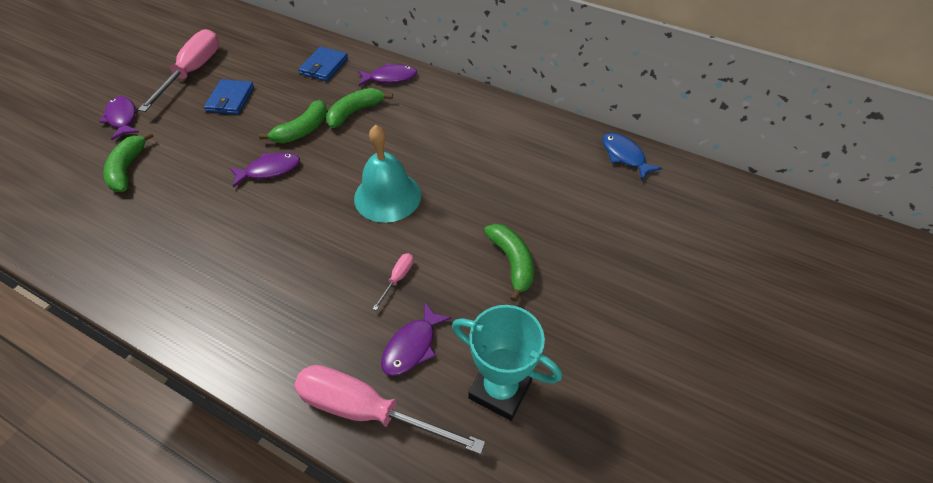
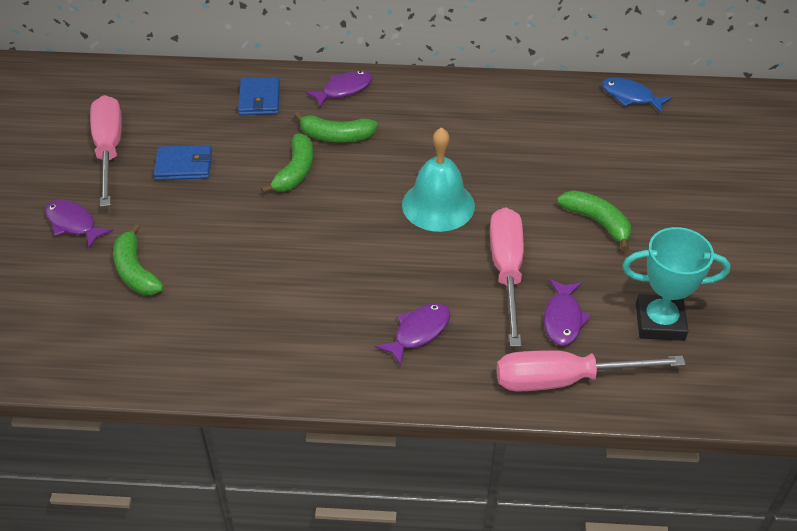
camera: 25 degrees left, 5 degrees down
blue wallet [204,79,254,115] -> blue wallet turned 75 degrees counterclockwise [154,145,212,180]
purple fish [229,152,300,188] -> purple fish moved to [375,303,450,367]
green banana [326,88,393,128] -> green banana turned 105 degrees counterclockwise [294,112,378,142]
pink screwdriver [372,253,414,310] -> pink screwdriver [490,207,524,347], size x2.38

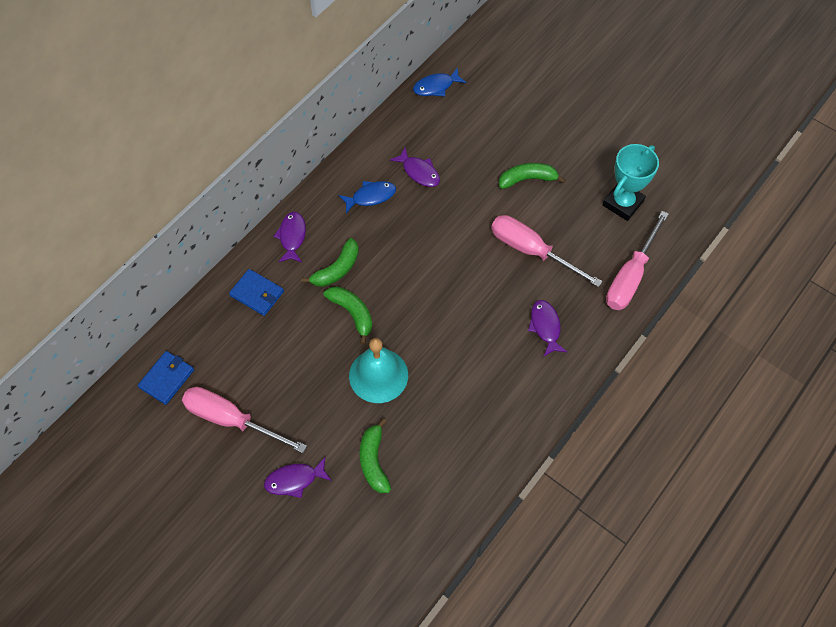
camera: 55 degrees left, 15 degrees up
green banana [113,224,164,295] -> green banana turned 75 degrees clockwise [360,418,391,493]
blue wallet [154,145,212,180] -> blue wallet moved to [138,351,194,405]
turquoise bell [402,127,475,232] -> turquoise bell moved to [349,338,408,403]
purple fish [544,279,591,346] -> purple fish moved to [390,148,440,187]
none -> blue fish [339,181,396,213]

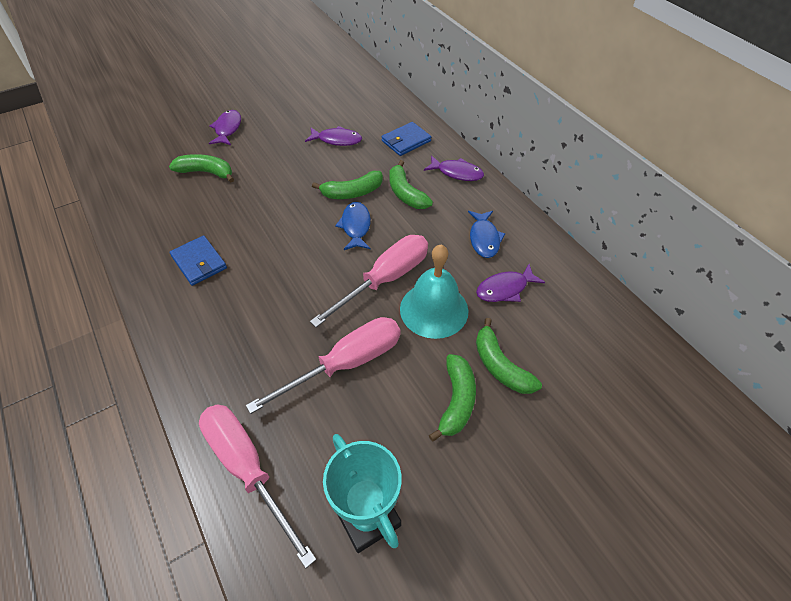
camera: 110 degrees right, 10 degrees down
blue wallet [138,351,194,405] -> blue wallet moved to [170,235,227,286]
pink screwdriver [182,387,307,453] -> pink screwdriver moved to [310,235,428,327]
turquoise bell [349,338,408,403] -> turquoise bell moved to [400,245,468,339]
blue fish [413,67,467,96] -> blue fish moved to [335,202,371,250]
purple fish [528,300,567,356] -> purple fish moved to [305,126,362,146]
none -> green banana [476,318,542,394]

